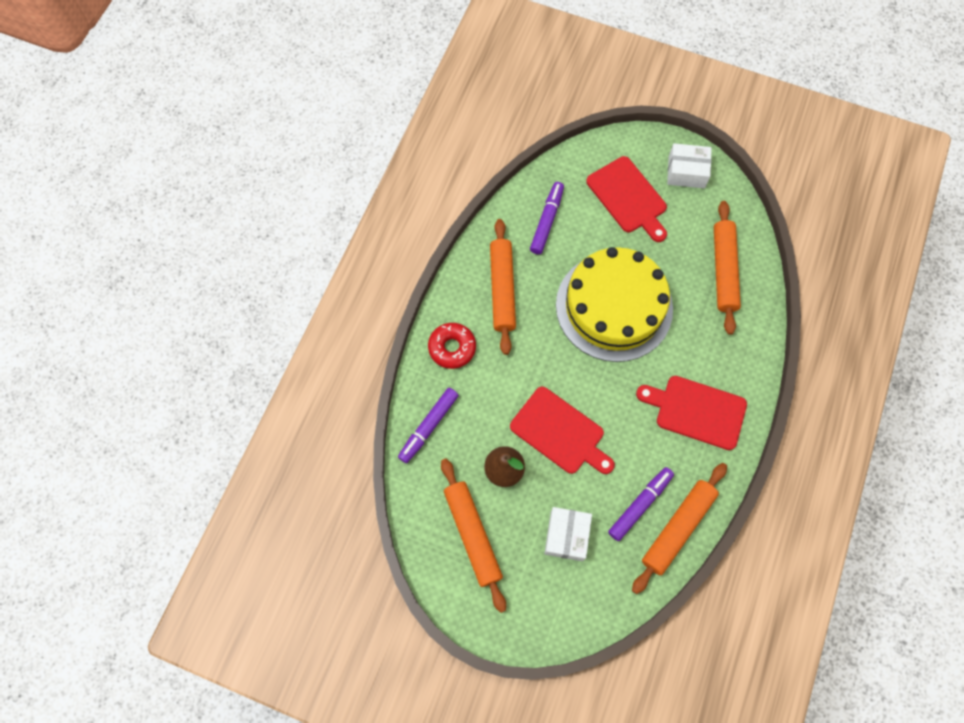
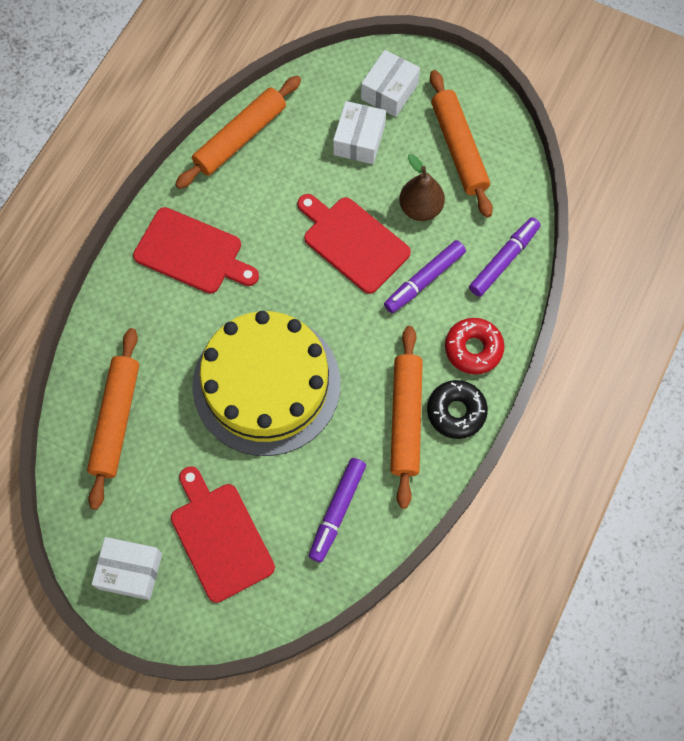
camera: 175 degrees left, 0 degrees up
purple marker [608,467,674,541] -> purple marker moved to [384,240,466,313]
none -> white box [361,50,420,117]
none -> black donut [427,380,488,439]

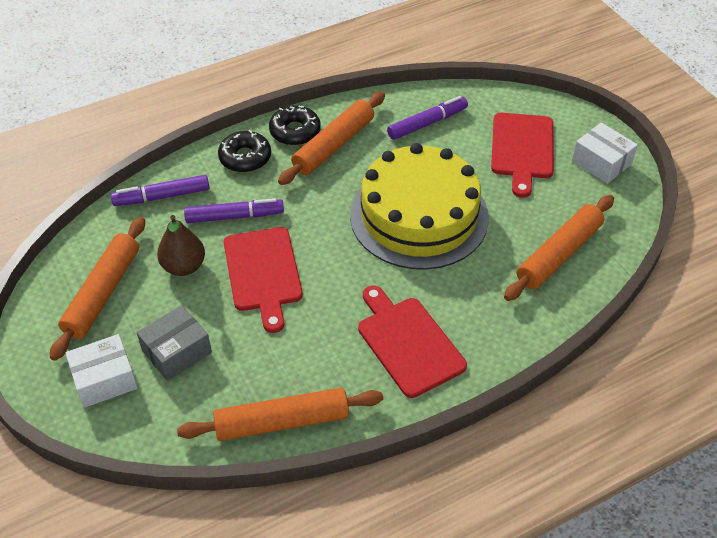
camera: 145 degrees left, 20 degrees down
white box [333,101,386,164] -> grey box [137,305,212,381]
red donut [445,318,504,374] -> black donut [218,130,271,173]

